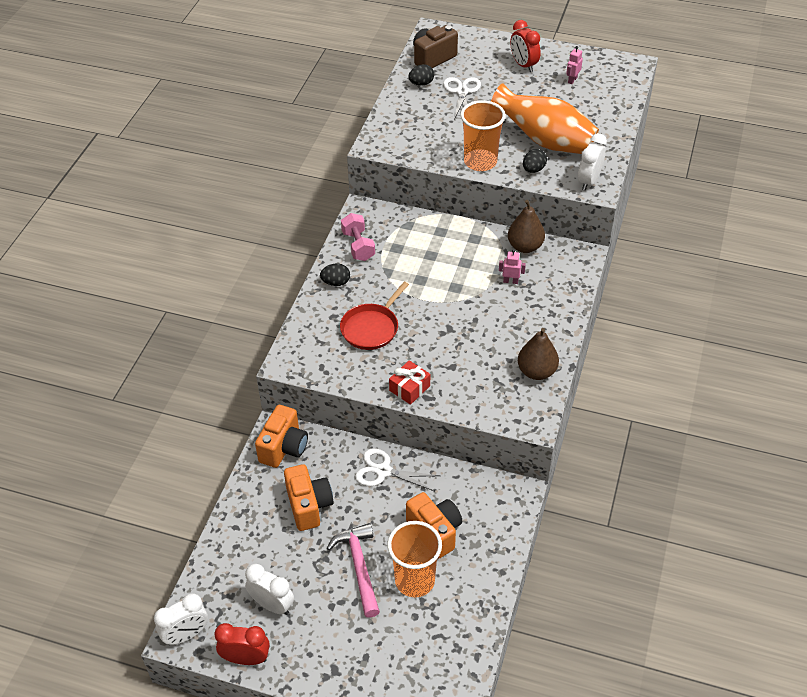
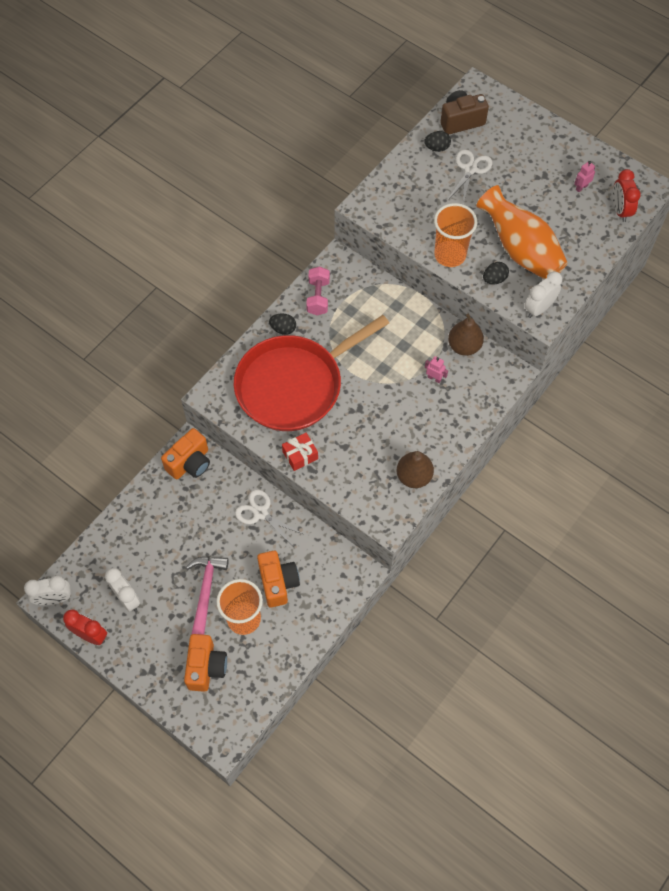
camera: 20 degrees right, 15 degrees up
orange camera [284,464,334,531] -> orange camera moved to [184,634,227,692]
red pan [340,282,409,350] -> red pan [234,315,389,431], size x2.03
red clock [510,20,541,72] -> red clock moved to [613,169,641,222]

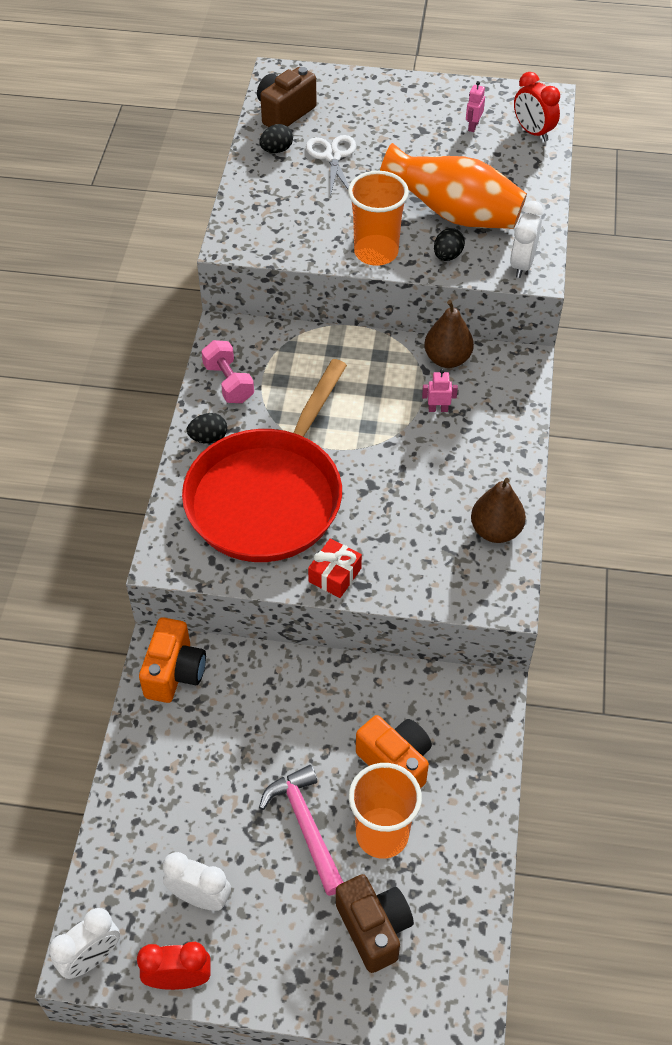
camera: 30 degrees left, 10 degrees down
orange camera [184,634,227,692] -> brown camera [336,874,414,973]
white scissors [235,490,305,546] -> none

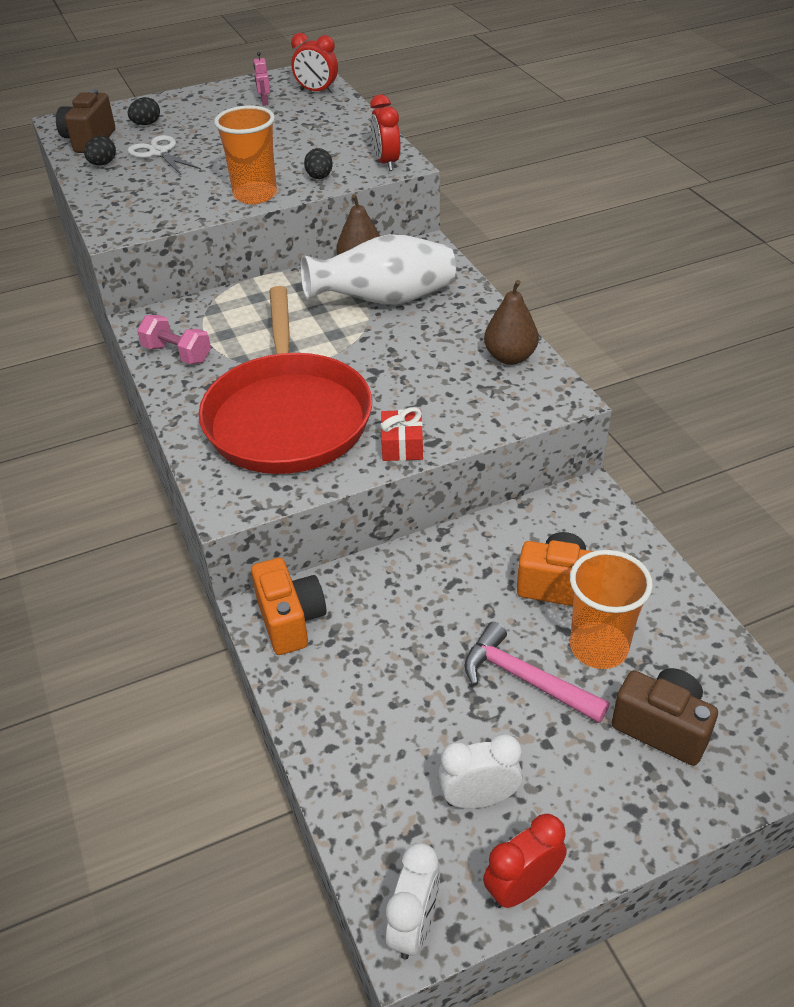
camera: 30 degrees left, 10 degrees down
black egg [187,413,227,444] -> black egg moved to [128,97,160,125]
orange vase [380,143,527,229] -> none
pink robot [422,369,458,412] -> white vase [300,234,456,305]
white clock [510,201,544,278] -> red clock [370,94,400,171]

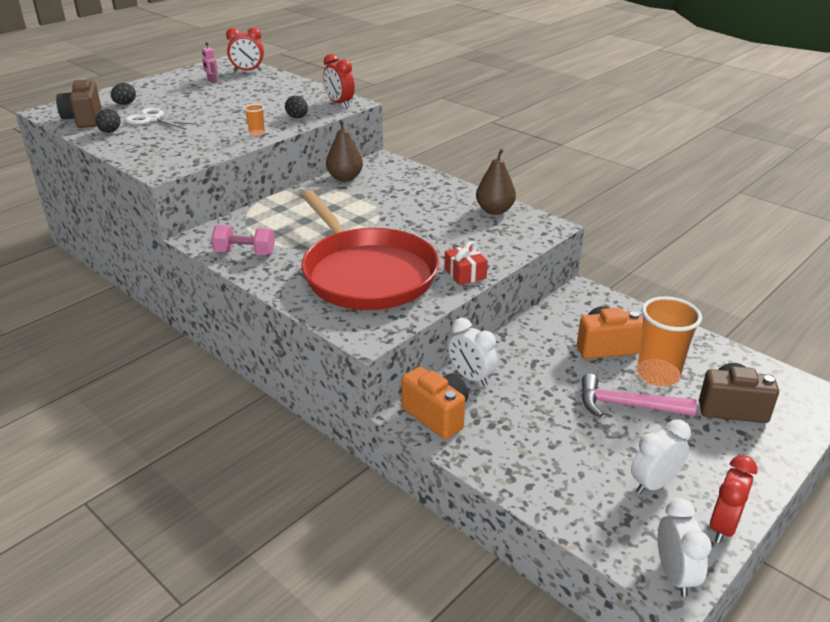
camera: 25 degrees left, 10 degrees down
orange cup [214,105,277,204] -> orange cup [244,104,265,136], size x0.44
white vase [300,234,456,305] -> none
none -> white clock [448,318,497,386]

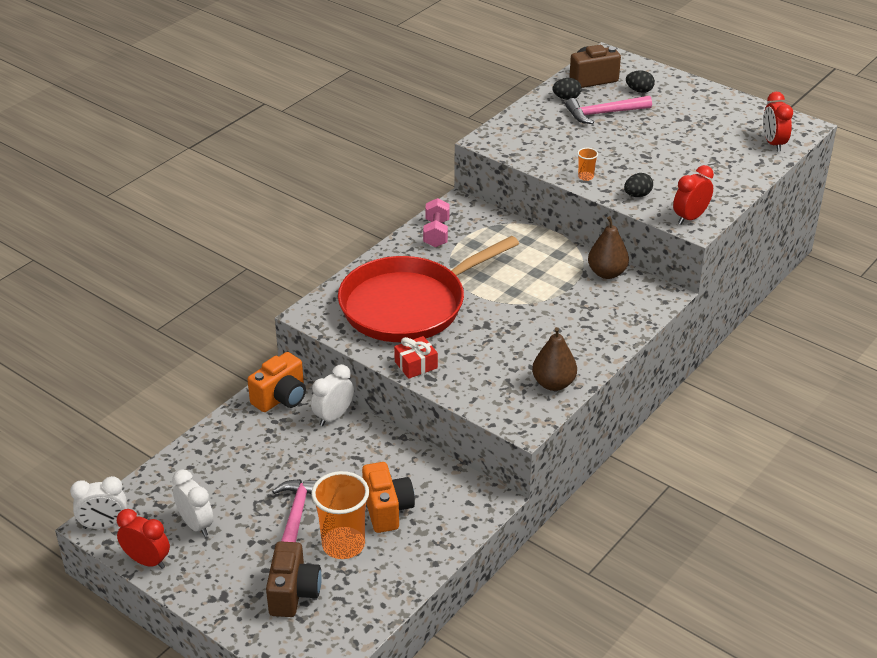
camera: 85 degrees right, 5 degrees up
white scissors [125,108,198,130] -> pink hammer [566,96,652,124]
pink robot [202,42,218,83] -> none

